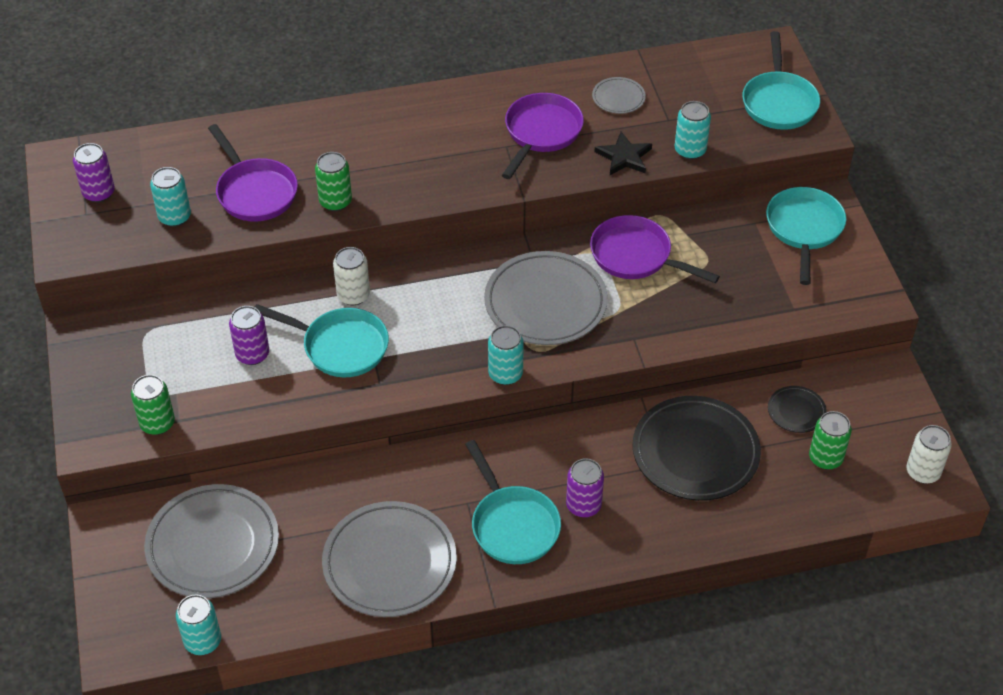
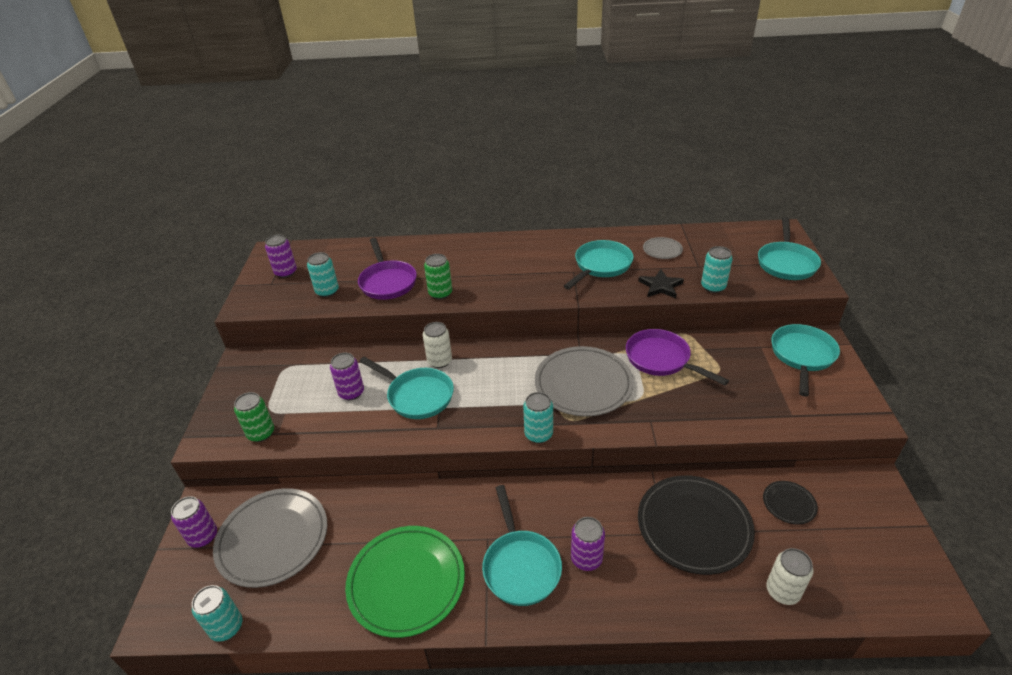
camera: 15 degrees right, 10 degrees down
grey plate [322,501,457,617] -> green plate [345,526,465,638]
purple pan [502,93,584,179] -> turquoise pan [564,240,634,289]
green can [809,411,852,470] -> none
white can [906,425,952,484] -> white can moved to [766,548,813,605]
none -> purple can [171,496,217,548]

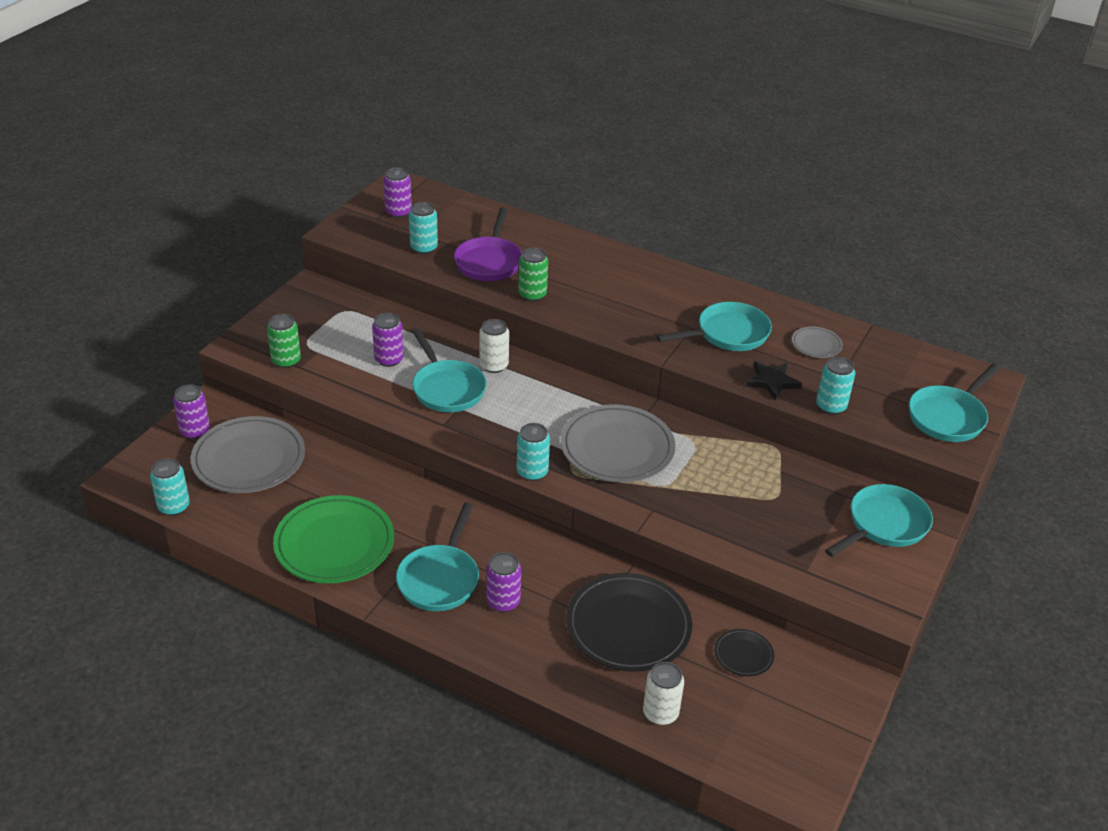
camera: 25 degrees right, 0 degrees up
purple pan [626,329,729,385] -> none

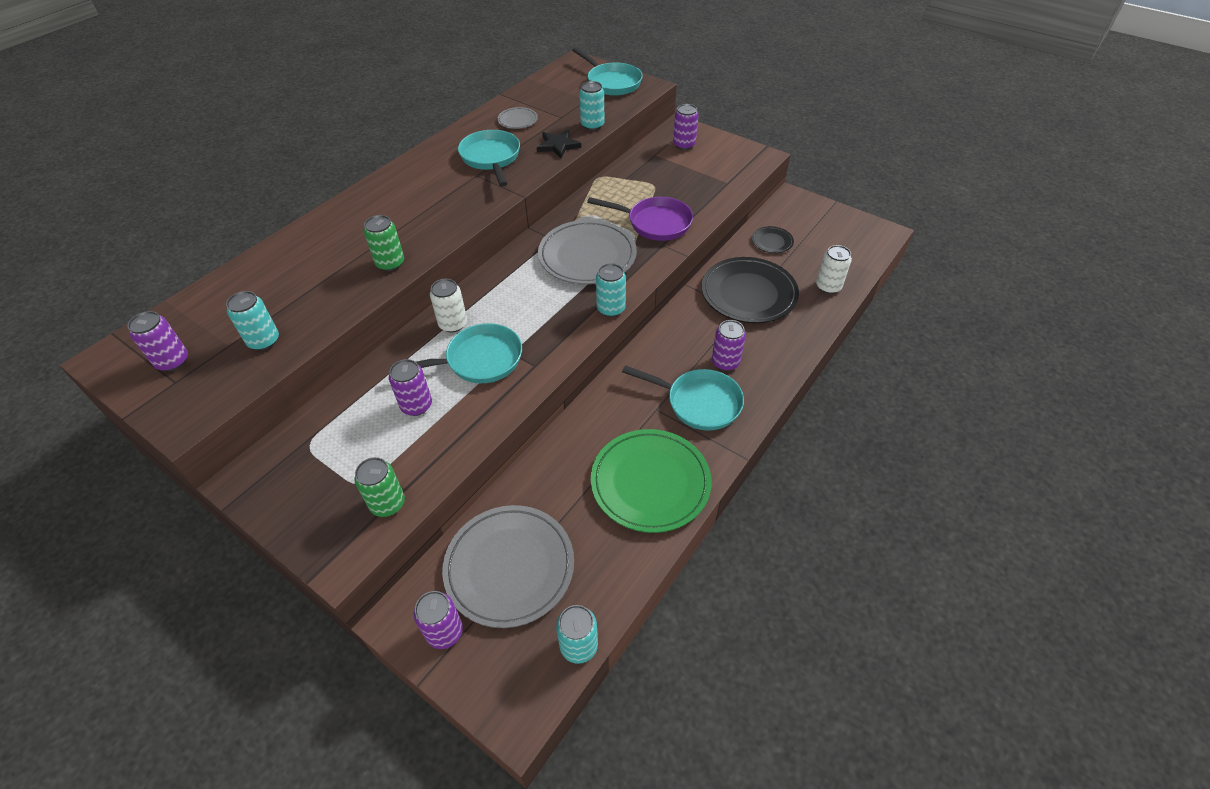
camera: 80 degrees left, 10 degrees up
purple pan [454,207,522,281] -> purple pan moved to [587,197,693,241]
turquoise pan [825,484,933,557] -> purple can [673,104,699,150]

